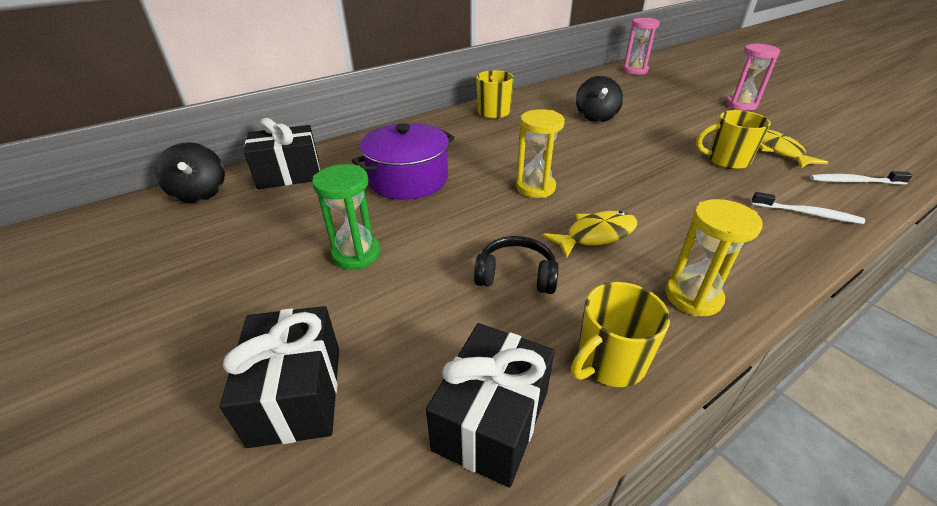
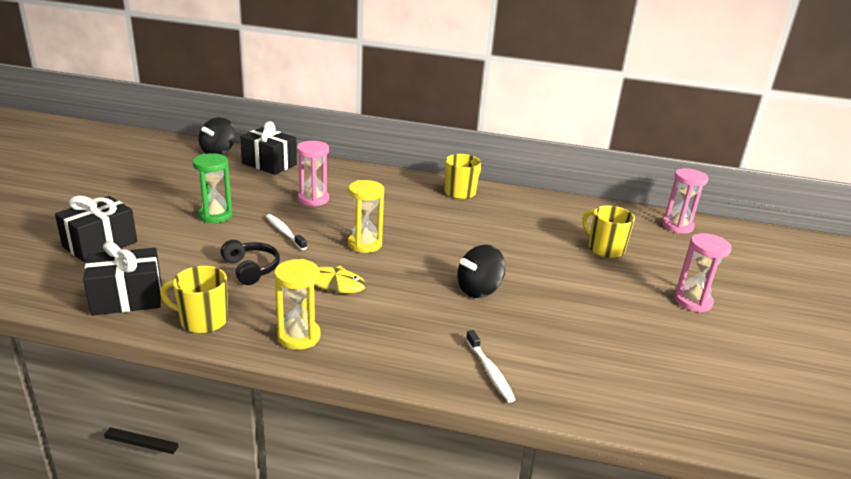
camera: 45 degrees right, 10 degrees down
purple pot [352,123,454,200] -> pink hourglass [297,141,329,207]
black spinning top [576,76,623,122] -> black spinning top moved to [457,245,506,298]
yellow mug [696,110,771,169] -> yellow mug moved to [582,205,635,258]
yellow fish [760,130,828,168] -> none
white toothbrush [810,171,913,185] -> white toothbrush moved to [266,214,307,250]

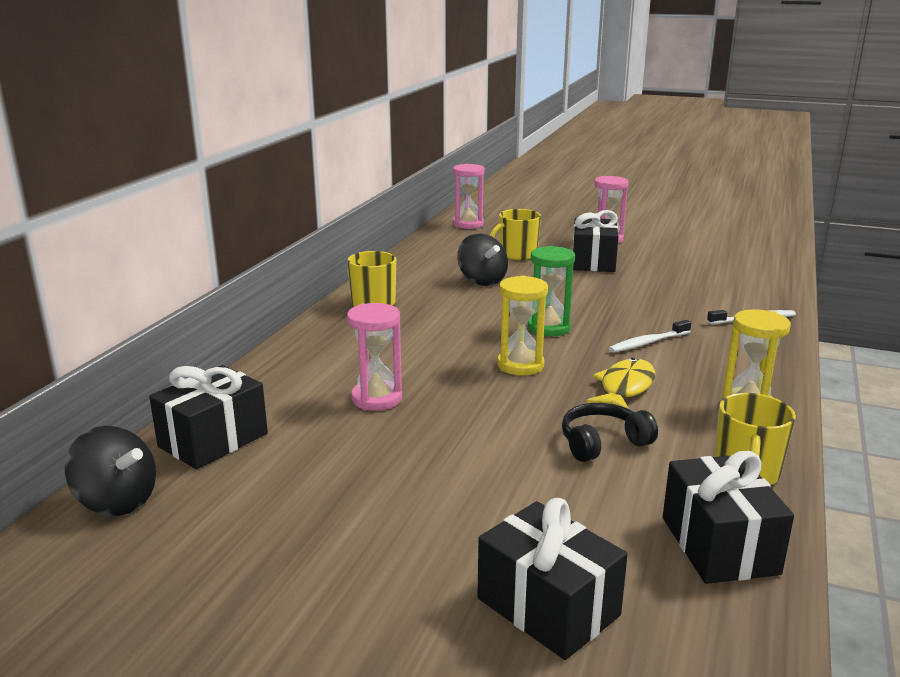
camera: 80 degrees left, 5 degrees down
green hourglass [193,153,232,223] -> green hourglass moved to [528,246,575,336]
white toothbrush [266,214,307,250] -> white toothbrush moved to [609,320,691,353]
black spinning top [457,245,506,298] -> black spinning top moved to [457,233,508,286]
none -> black gift [573,210,619,272]

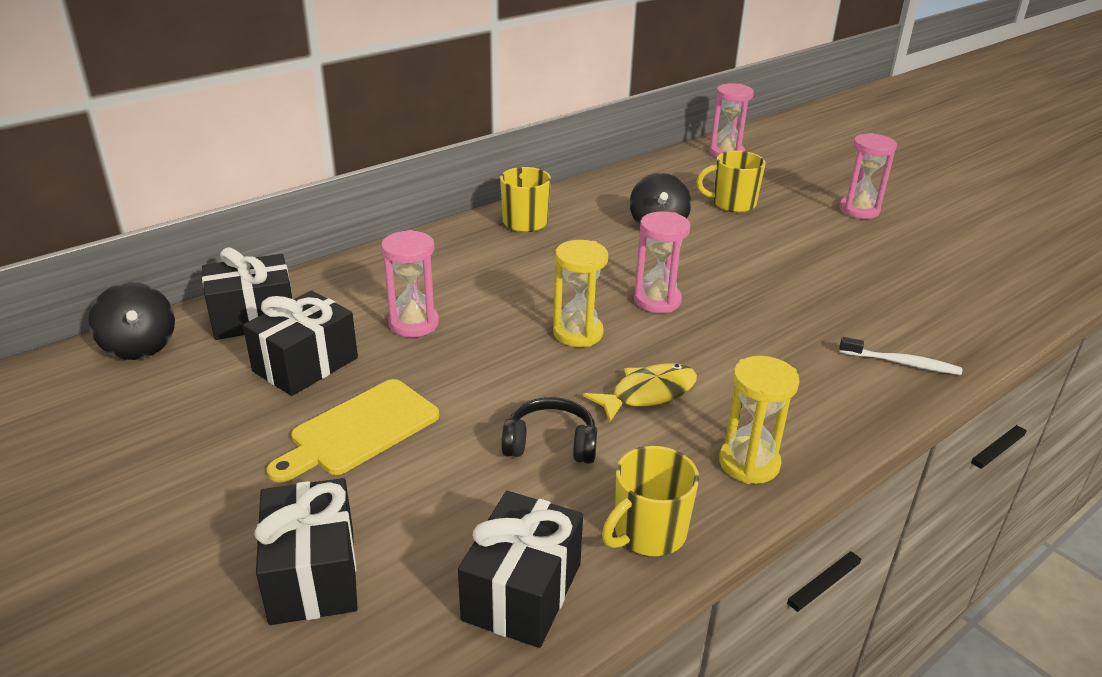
camera: 30 degrees right, 10 degrees up
green hourglass [528,246,575,336] -> pink hourglass [634,211,690,313]
black gift [573,210,619,272] -> black gift moved to [243,290,358,396]
white toothbrush [609,320,691,353] -> none
none -> yellow cutting board [267,379,439,483]

